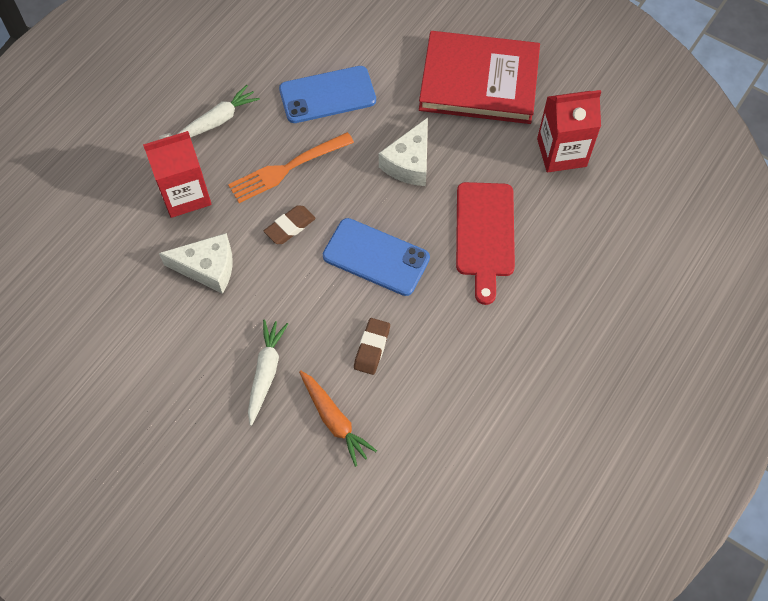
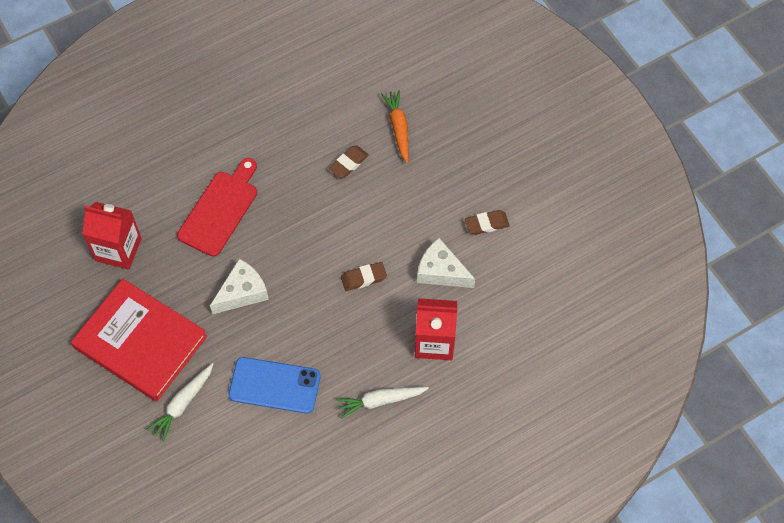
camera: 155 degrees left, 0 degrees up
orange fork [228,132,354,203] -> none
white carrot [248,319,288,426] -> white carrot moved to [147,363,213,442]
blue phone [323,218,430,296] -> none
none -> brown eraser [465,210,510,235]

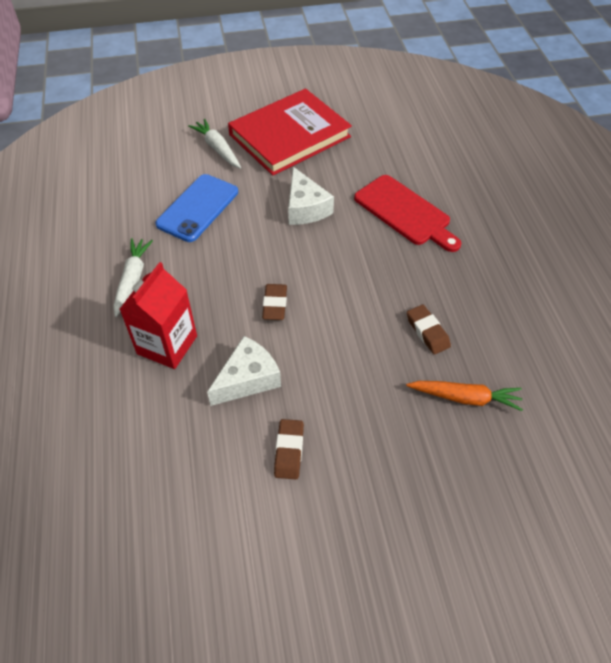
camera: 110 degrees right, 10 degrees down
red carton [82,202,142,270] -> none

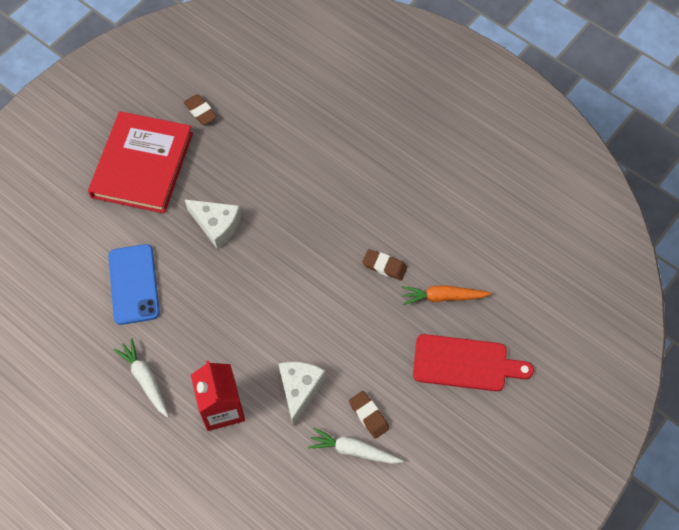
camera: 40 degrees left, 10 degrees up
white carrot [188,119,241,169] -> white carrot moved to [308,427,403,464]
brown eraser [262,284,287,320] -> brown eraser moved to [184,94,217,125]
red cutting board [354,175,461,252] -> red cutting board moved to [413,334,534,391]
orange carrot [406,381,523,411] -> orange carrot turned 150 degrees counterclockwise [402,285,491,305]

